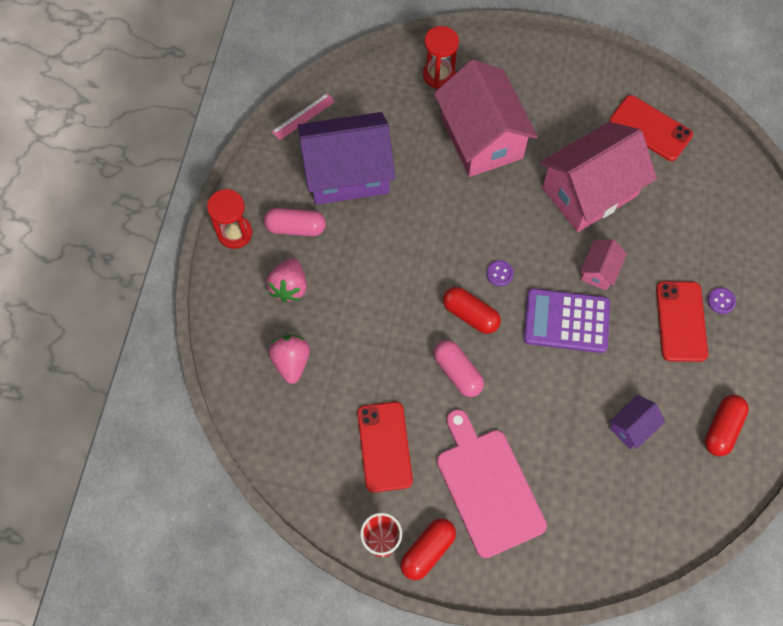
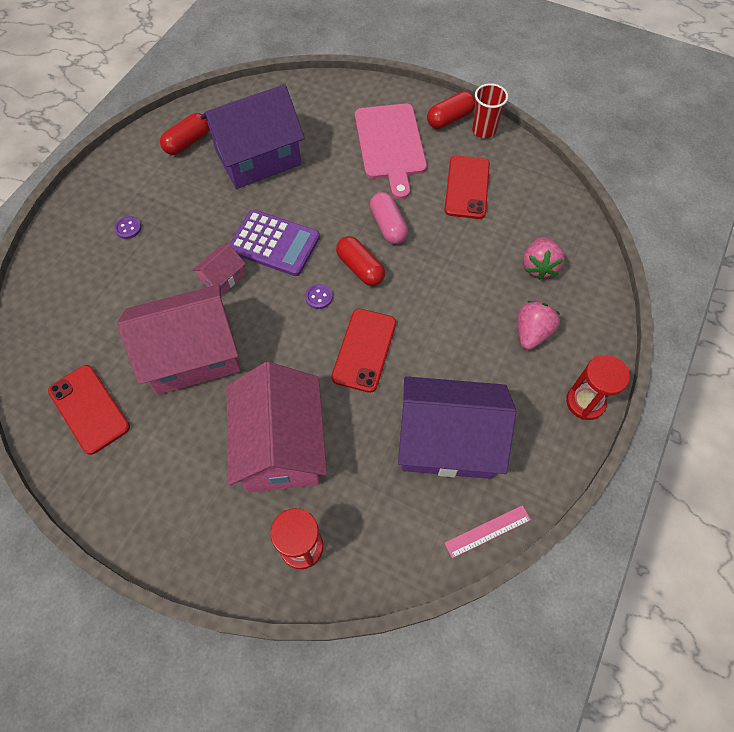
camera: 165 degrees left, 5 degrees down
pink capsule [264,208,326,236] -> none
purple house [609,395,665,450] -> purple house [200,84,305,189], size x2.24
red phone [656,281,708,362] -> red phone moved to [331,309,396,393]

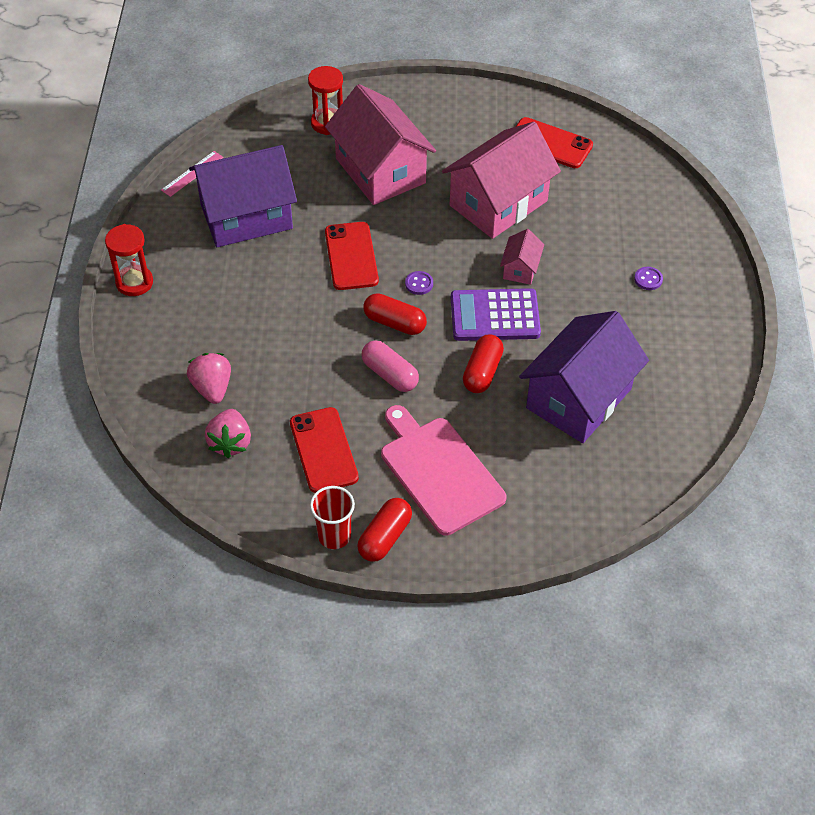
camera: 155 degrees right, 10 degrees down
red capsule [160,113,209,155] -> red capsule moved to [463,334,504,393]
pink strawberry [518,301,561,350] -> pink strawberry moved to [205,409,251,458]

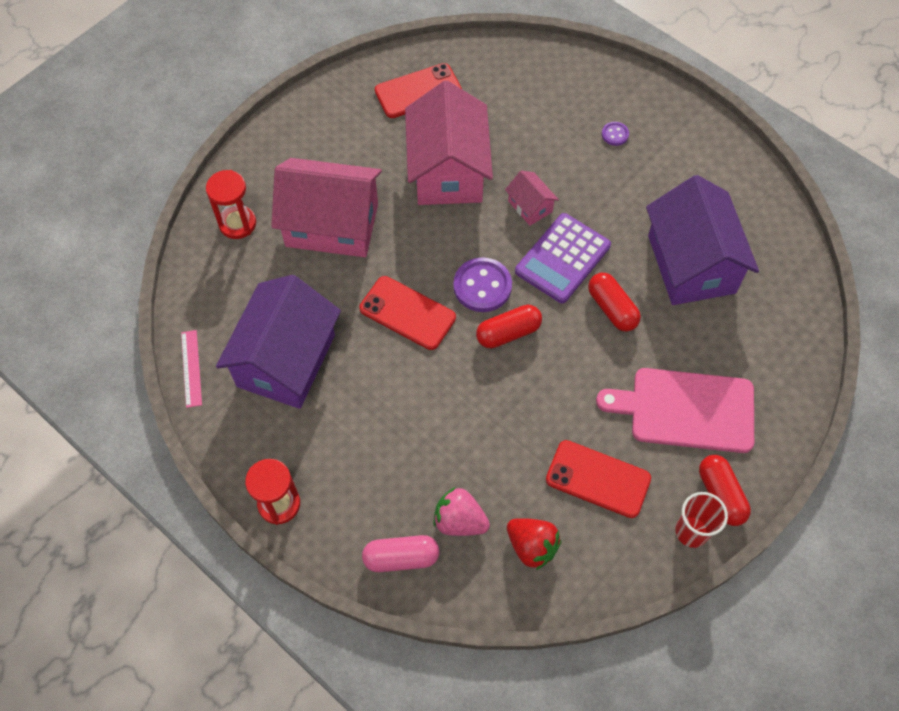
camera: 50 degrees left, 10 degrees up
pink strawberry [205,409,251,458] -> red strawberry [507,518,561,570]
pink capsule [362,340,419,392] -> pink capsule moved to [362,535,440,572]
purple button [405,271,433,295] -> purple button [453,257,512,312], size x2.00

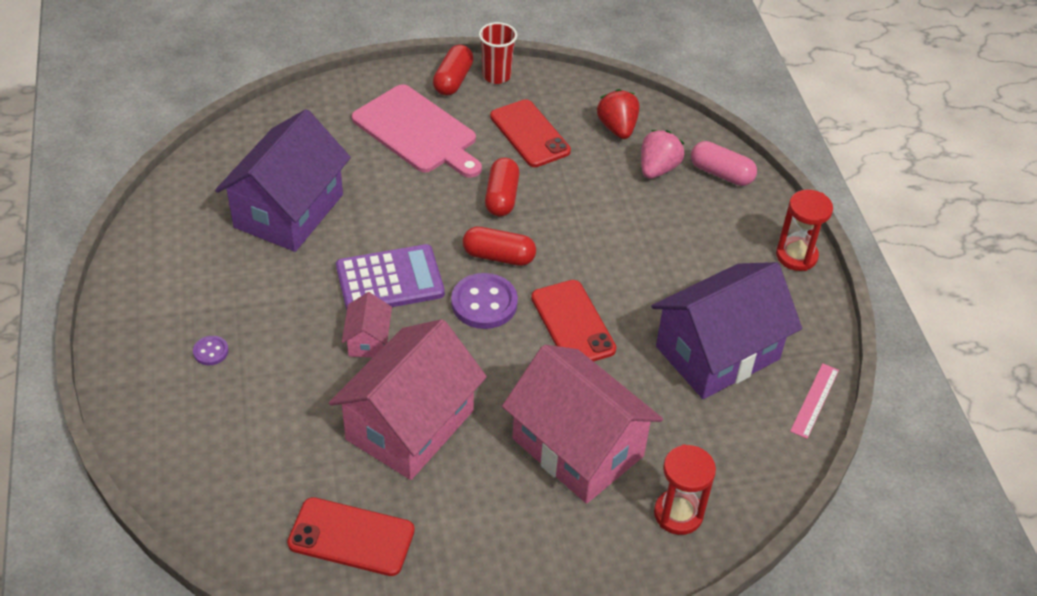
camera: 145 degrees left, 15 degrees down
pink strawberry [433,487,490,536] -> pink strawberry turned 120 degrees counterclockwise [641,130,685,179]
red capsule [588,273,641,332] -> red capsule moved to [485,158,520,216]

